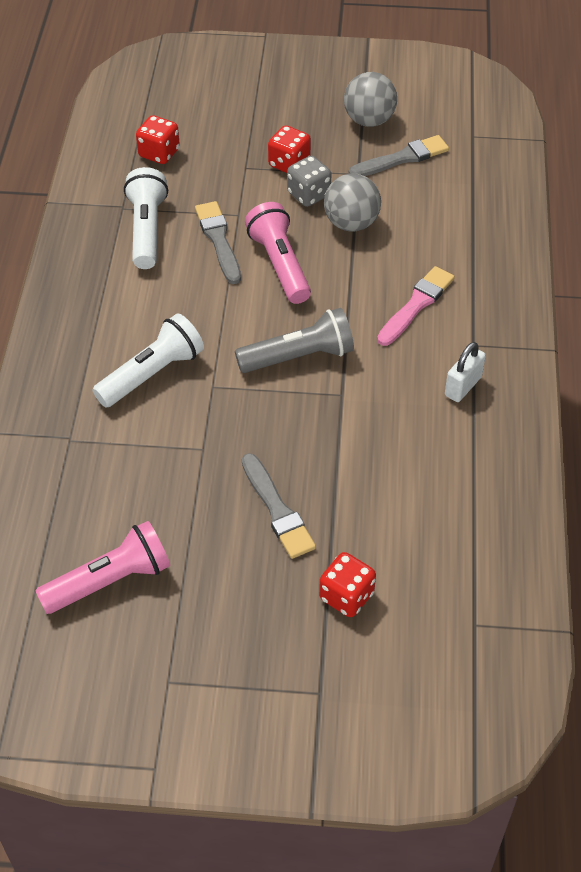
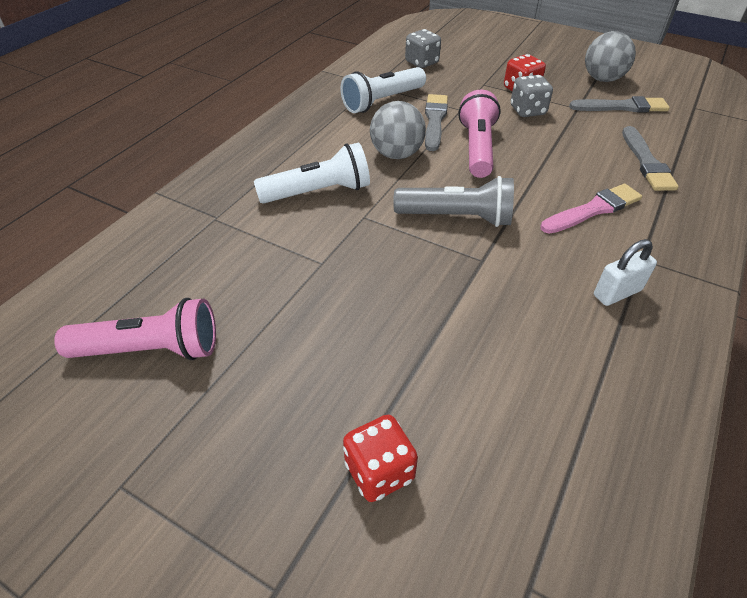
camera: 25 degrees right, 5 degrees down
white flashlight [124,167,168,269] -> white flashlight turned 150 degrees counterclockwise [341,67,426,113]
red dice [136,115,180,164] -> grey dice [405,29,441,68]
grey brush [242,453,316,559] -> grey brush moved to [622,126,679,191]
grey ball [324,174,381,231] -> grey ball moved to [370,101,426,159]

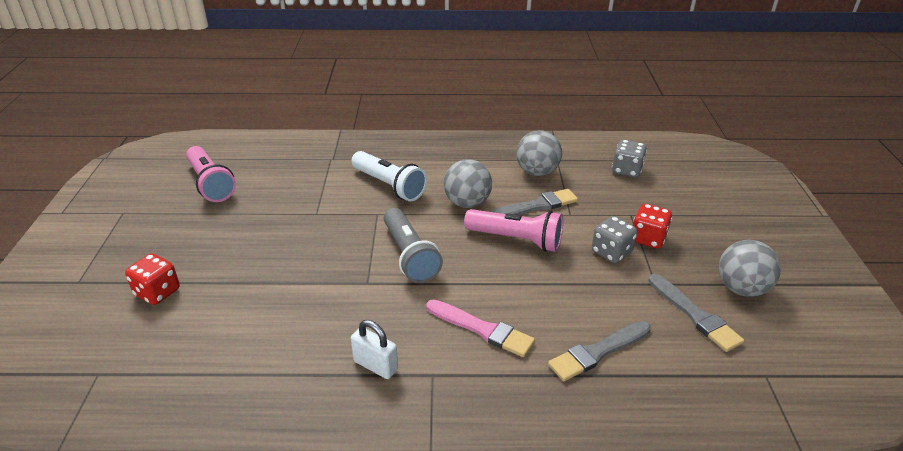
camera: 60 degrees right, 10 degrees down
white flashlight [341,67,426,113] -> grey ball [516,130,562,176]
pink flashlight [458,90,501,178] -> pink flashlight turned 45 degrees clockwise [464,209,563,252]

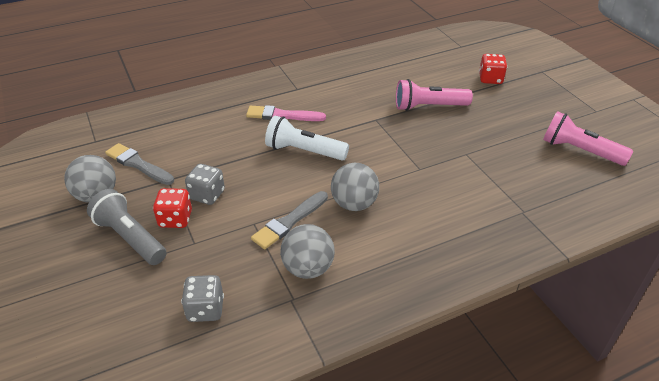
camera: 155 degrees right, 5 degrees up
white flashlight [351,151,427,201] -> white flashlight moved to [265,116,349,161]
white padlock [351,320,398,379] -> none
grey flashlight [384,208,443,283] -> grey flashlight moved to [87,189,167,265]
pink flashlight [464,209,563,252] -> pink flashlight moved to [396,79,473,111]
grey brush [548,321,651,381] -> none

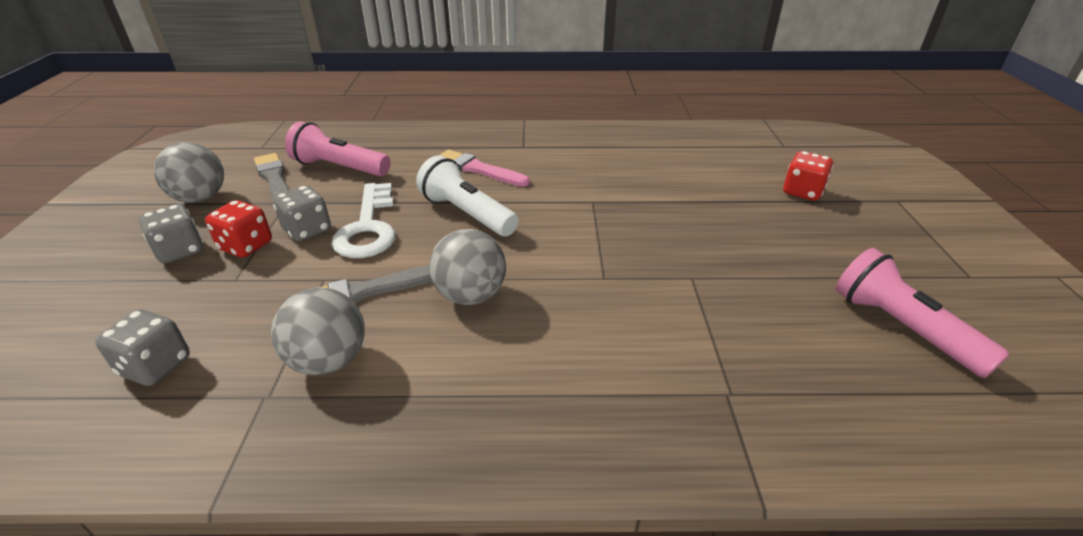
camera: 25 degrees right, 5 degrees down
grey flashlight [87,189,167,265] -> grey dice [139,204,203,263]
pink flashlight [396,79,473,111] -> pink flashlight moved to [285,121,391,176]
none -> white key [331,183,396,258]

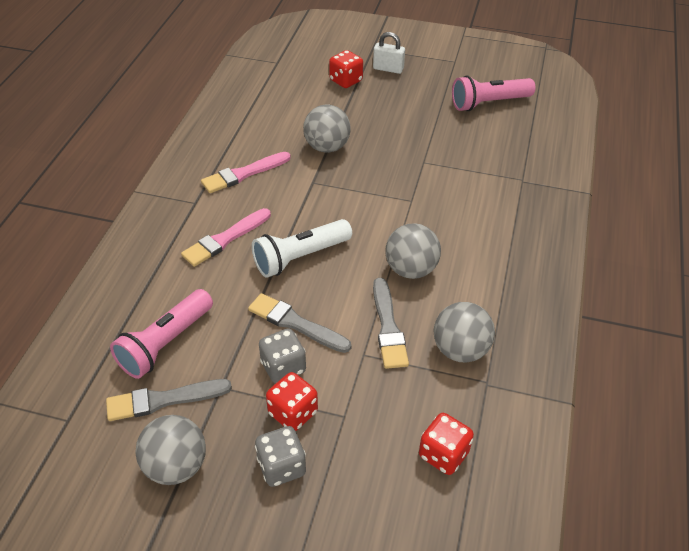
camera: 75 degrees left, 10 degrees up
grey dice [95,309,190,386] -> red dice [419,413,474,475]
white key [331,183,396,258] -> grey brush [248,293,351,353]
none -> pink brush [201,152,291,193]
none -> grey ball [303,105,351,153]
none -> white padlock [373,32,405,74]

